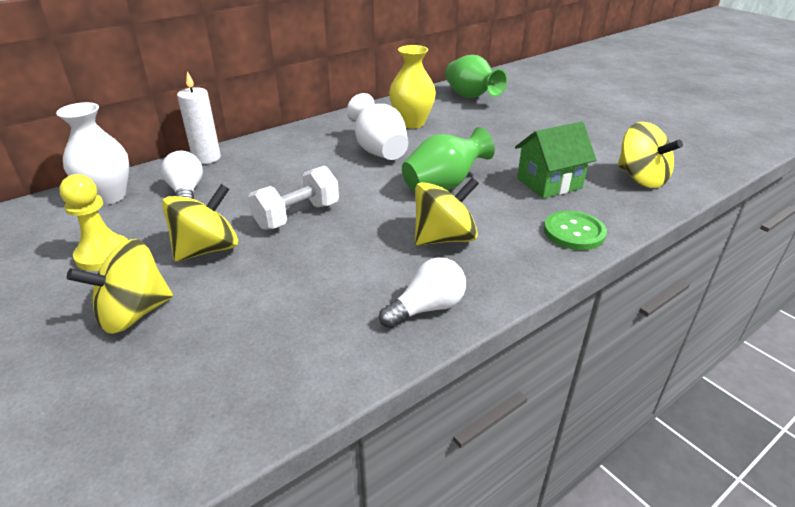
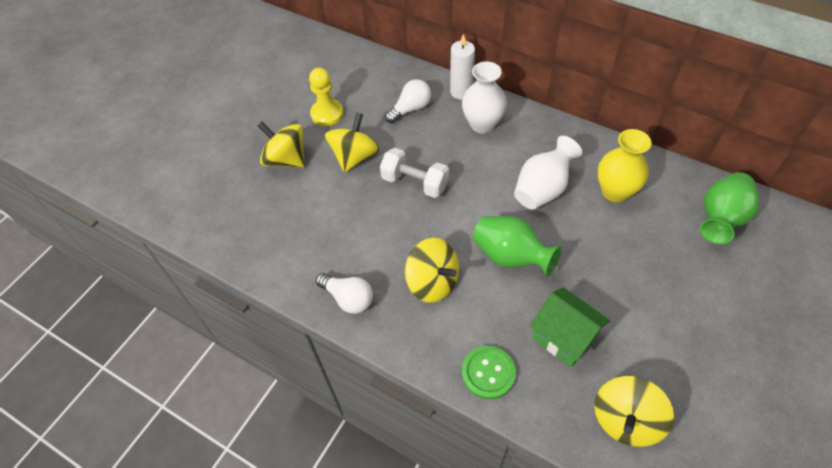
camera: 70 degrees right, 20 degrees up
white vase [56,102,129,205] -> white vase moved to [462,62,507,134]
yellow spinning top [162,184,238,262] -> yellow spinning top turned 90 degrees counterclockwise [325,113,380,173]

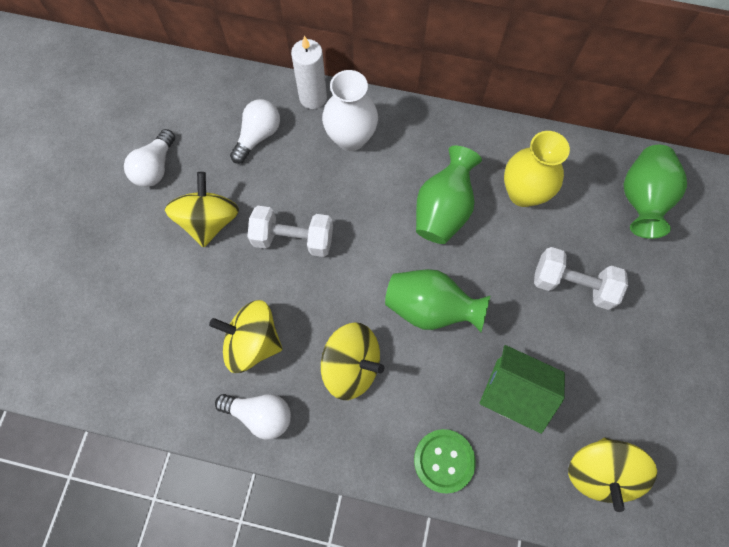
camera: 20 degrees left, 15 degrees up
yellow spinning top [257,122,305,168] -> yellow spinning top moved to [209,300,282,373]
yellow pawn [309,68,344,126] -> white light bulb [124,129,175,187]
white vase [514,136,582,210] -> green vase [416,146,482,244]
none -> white dumbbell [534,247,628,310]

